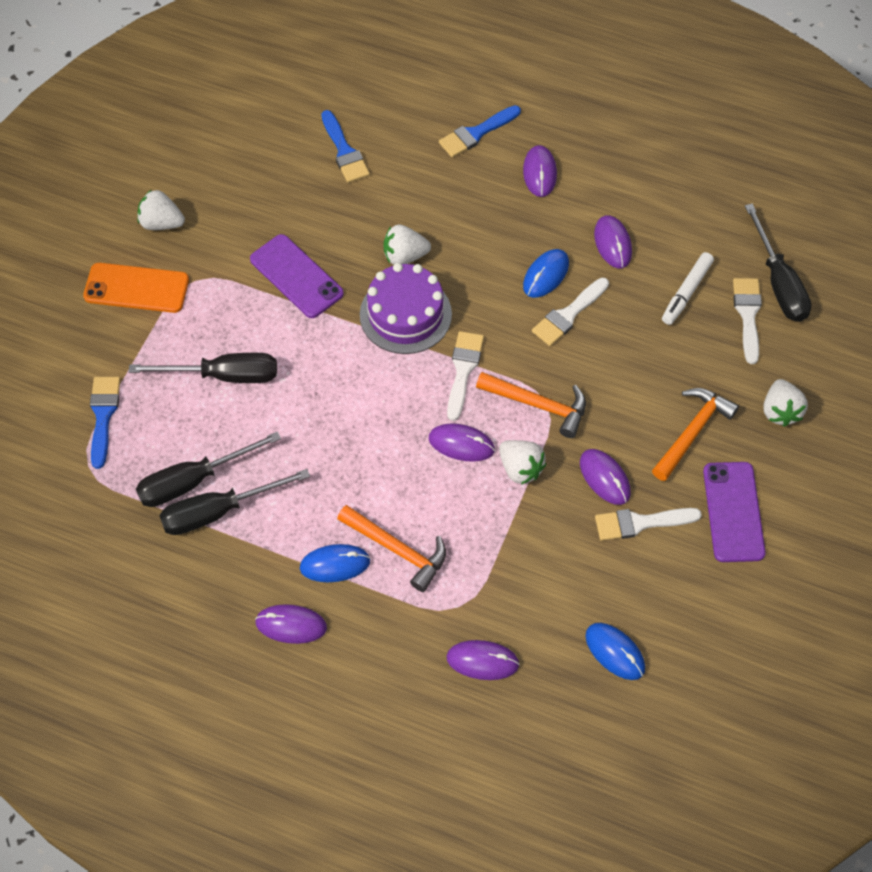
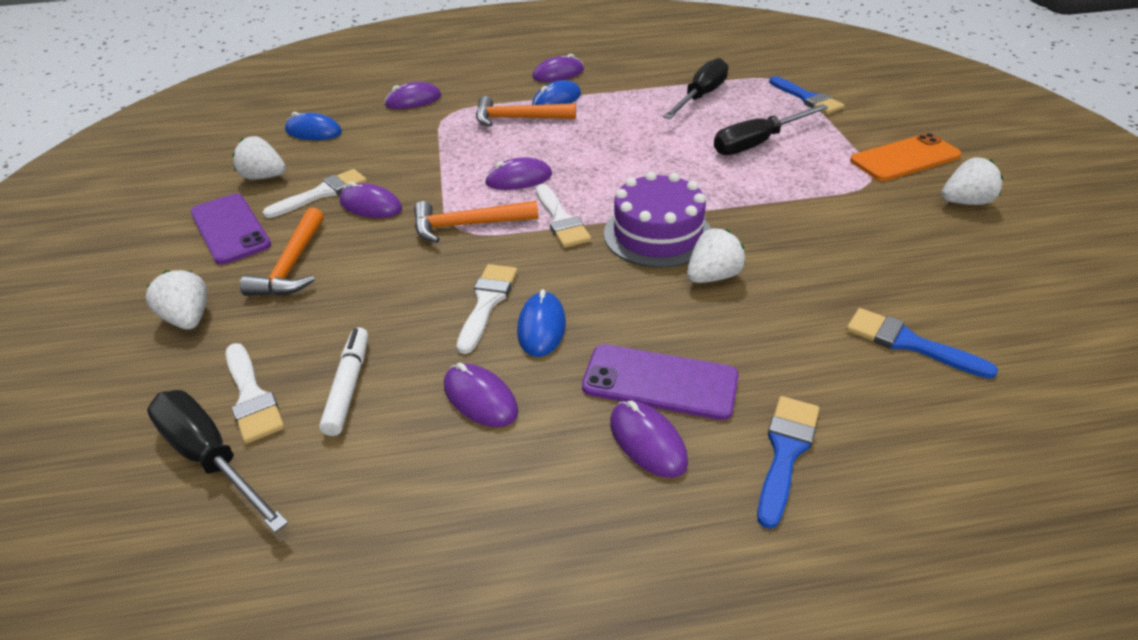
camera: 150 degrees right, 20 degrees down
black screwdriver [159,469,310,535] -> none
purple phone [250,234,344,318] -> purple phone moved to [582,344,739,420]
white strawberry [499,440,546,485] -> white strawberry moved to [233,136,286,179]

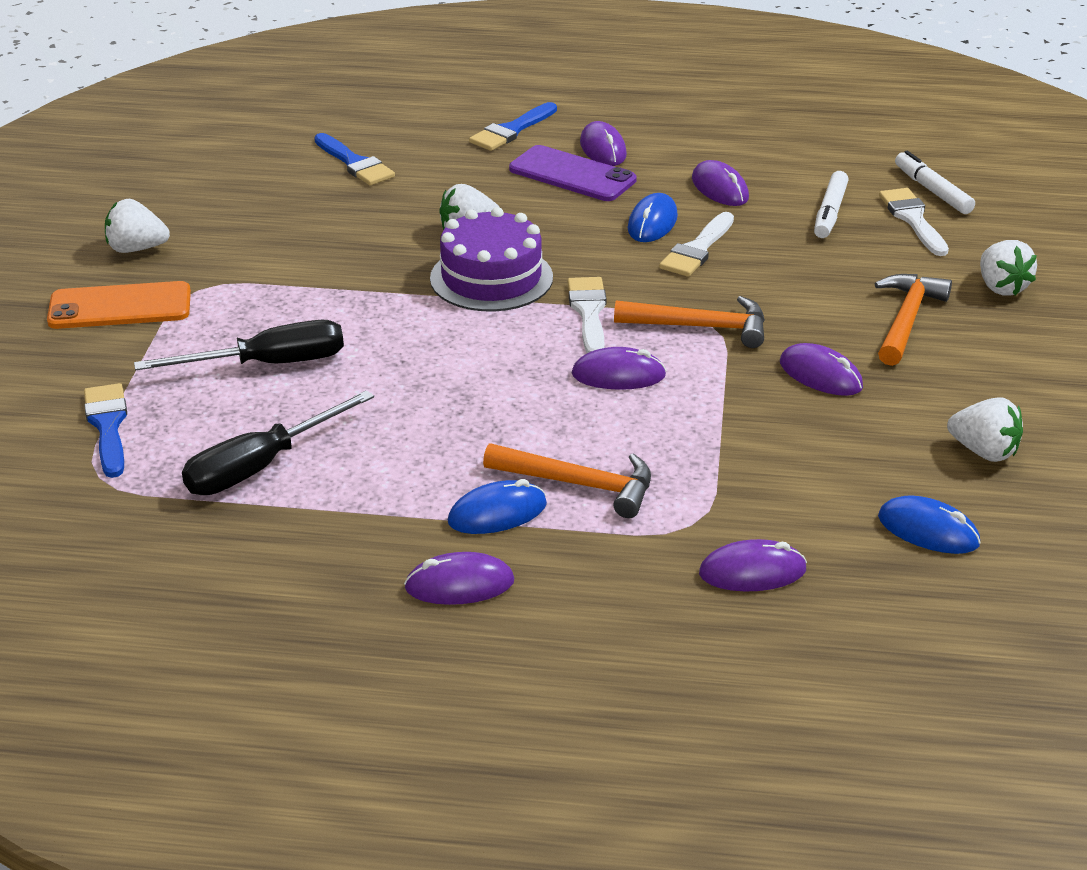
camera: 165 degrees left, 5 degrees down
black screwdriver [147,390,288,533] -> white marker [895,151,975,214]
purple phone [190,194,271,265] -> none
white brush [263,169,367,218] -> none

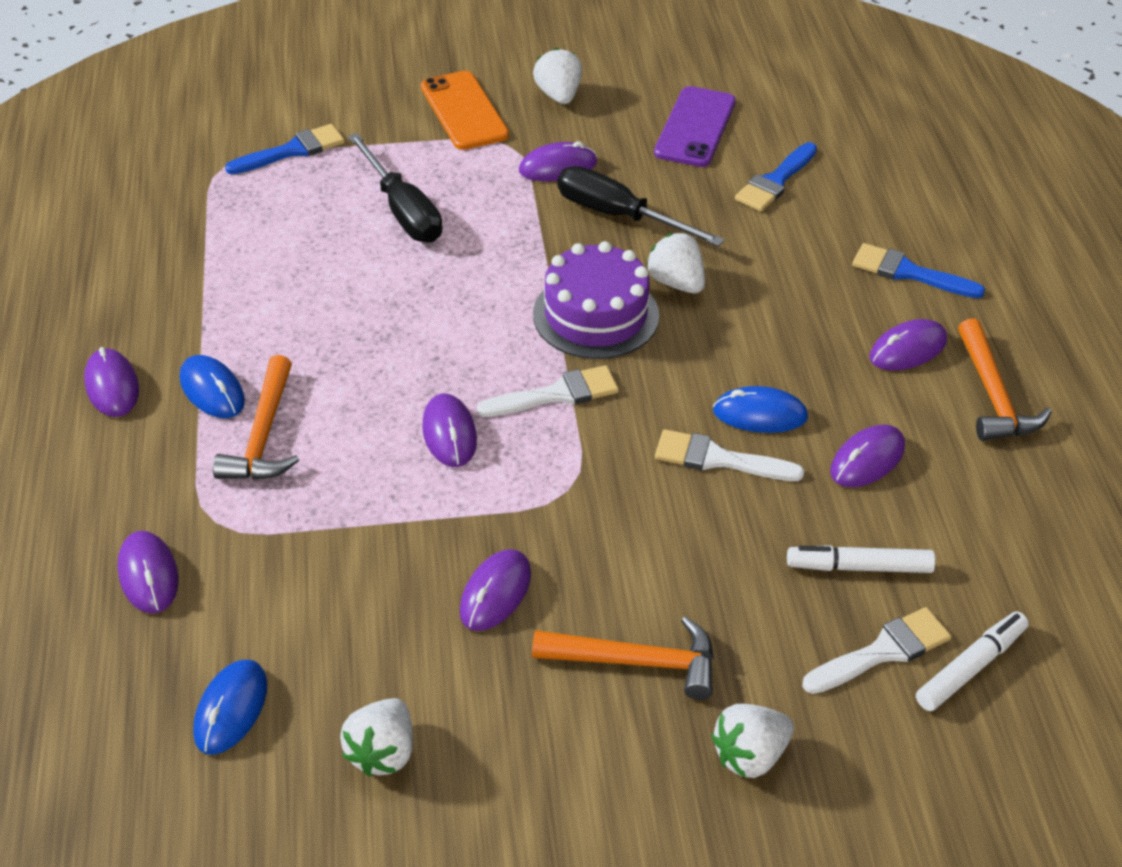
camera: 75 degrees right, 10 degrees up
black screwdriver [182,390,374,495] -> black screwdriver moved to [557,166,725,246]
purple phone [509,145,637,201] -> purple phone moved to [654,86,736,167]
orange hammer [614,296,765,348] -> orange hammer moved to [958,318,1052,441]
none -> purple mouse [519,141,597,181]

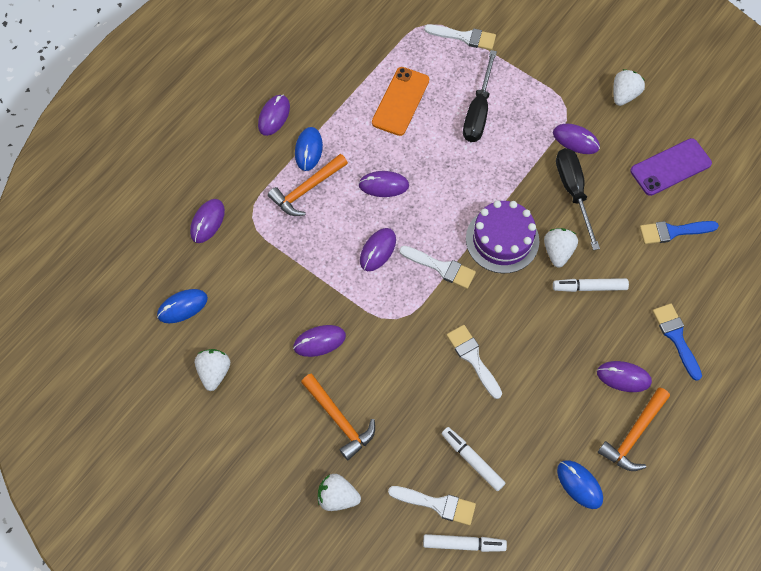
camera: 45 degrees right, 20 degrees up
blue brush [225,124,345,174] -> white brush [424,24,496,50]
white strawberry [340,698,413,777] -> white strawberry turned 120 degrees clockwise [195,349,230,391]
orange phone [421,71,509,150] -> orange phone moved to [372,67,429,136]
blue mouse [713,386,808,433] -> blue mouse moved to [557,460,603,509]
purple mouse [830,425,905,487] -> purple mouse moved to [358,171,409,197]
none -> white marker [553,278,629,292]

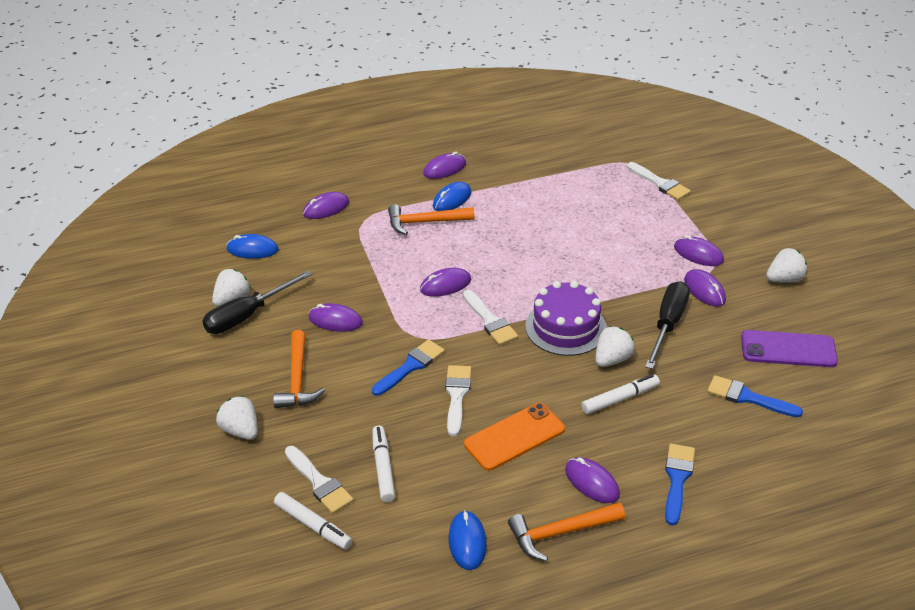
camera: 35 degrees right, 25 degrees down
purple mouse [358,171,409,197] -> purple mouse moved to [674,235,724,266]
orange phone [372,67,429,136] -> orange phone moved to [464,403,565,471]
black screwdriver [463,50,497,142] -> black screwdriver moved to [202,271,312,334]
white marker [553,278,629,292] -> white marker turned 120 degrees clockwise [581,374,660,414]
none -> blue brush [372,339,445,396]

